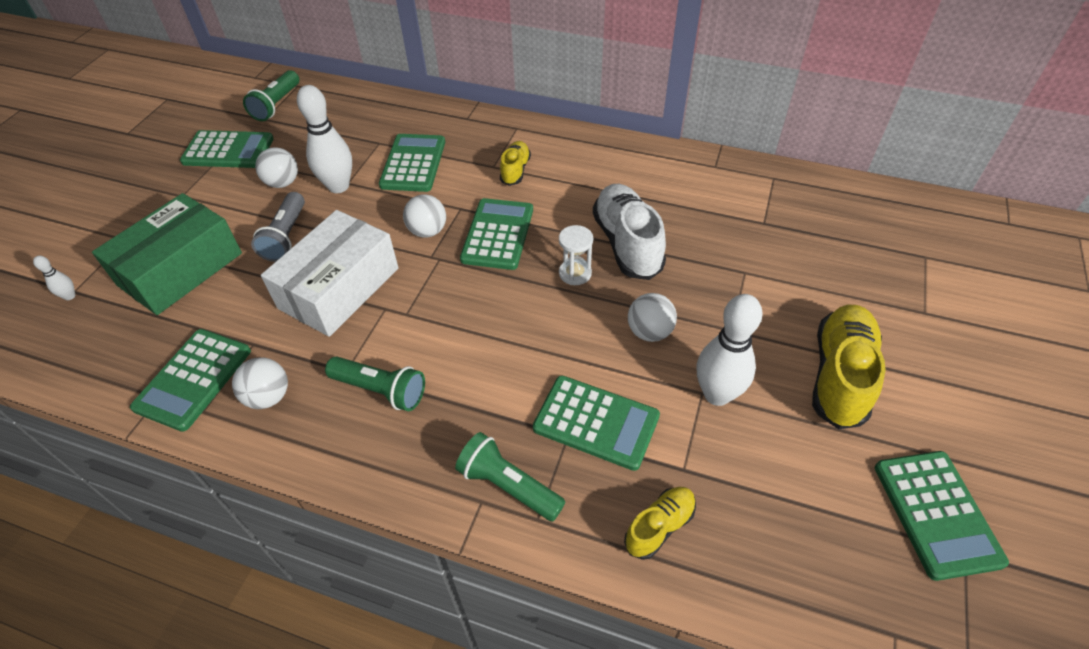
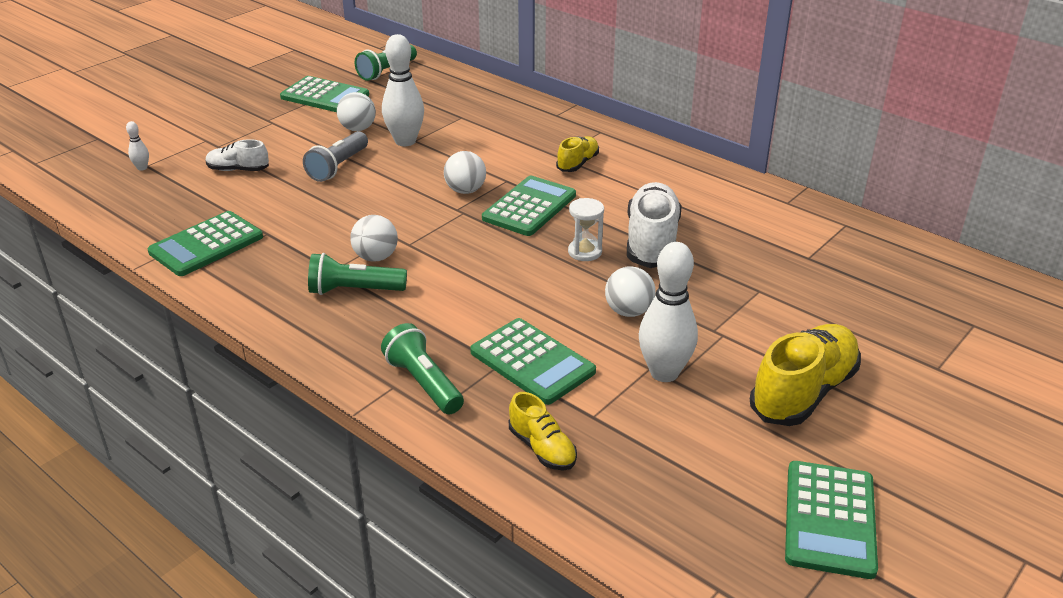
camera: 20 degrees right, 15 degrees down
green box [92,193,242,315] -> white shoe [206,139,269,171]
white ball [232,357,288,409] -> white ball moved to [350,215,398,262]
white box [261,210,398,337] -> none
green flashlight [325,356,425,411] -> green flashlight turned 135 degrees clockwise [308,253,407,295]
green calculator [379,134,445,192] -> none
yellow shoe [624,487,696,560] -> yellow shoe turned 75 degrees clockwise [509,392,577,470]

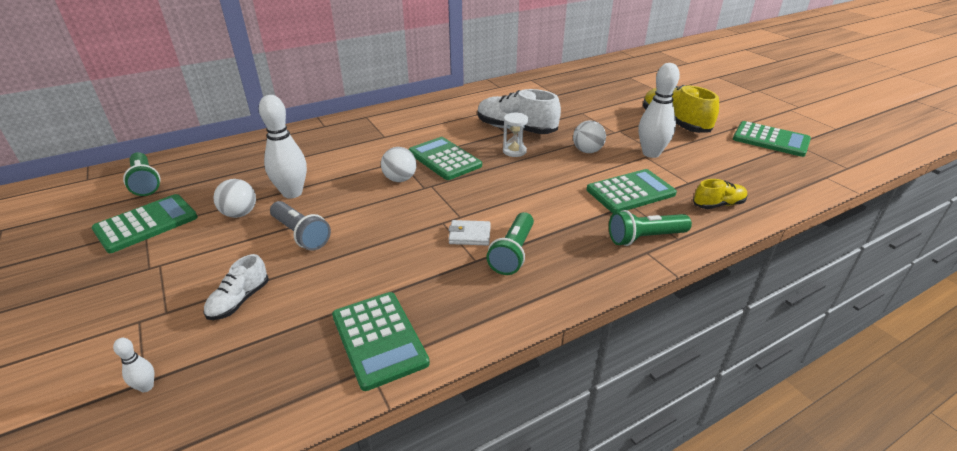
camera: 70 degrees left, 0 degrees up
white ball [350,215,398,262] -> white wallet [448,220,491,246]
yellow shoe [556,136,599,172] -> none

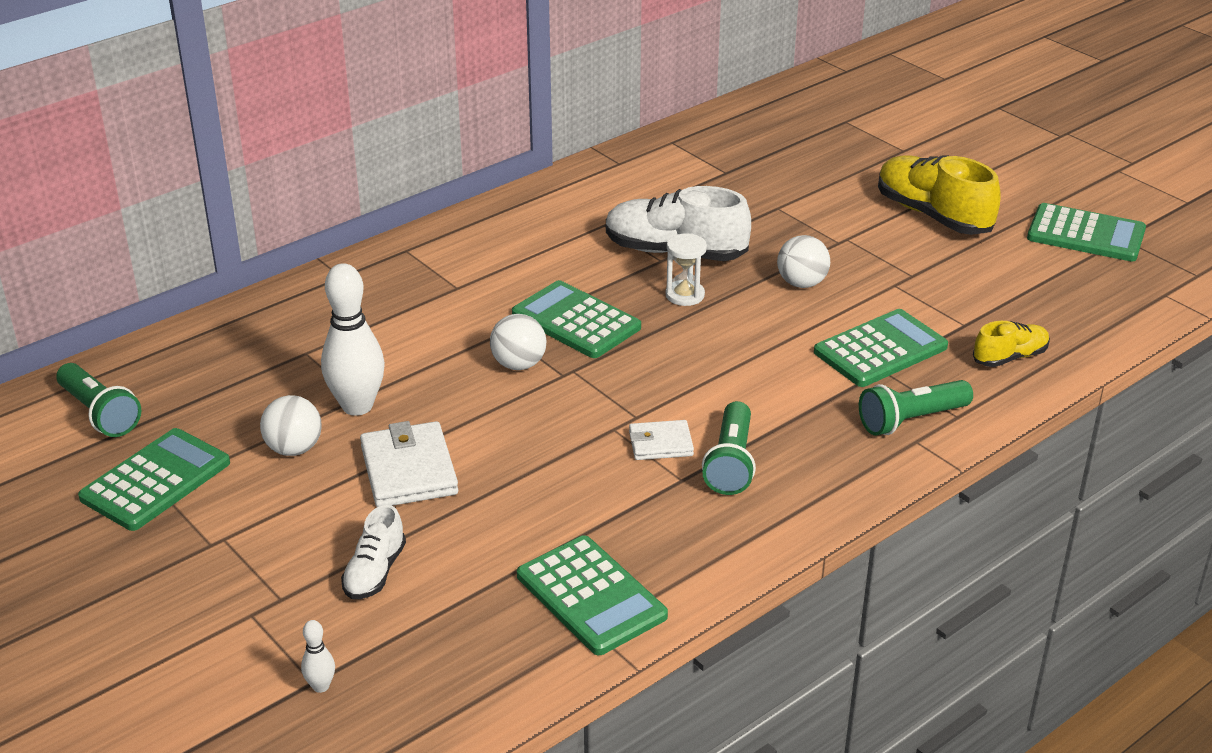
camera: 10 degrees left, 0 degrees up
grey flashlight [270,201,331,251] -> white wallet [360,421,458,507]
white bowling pin [638,63,680,158] -> none

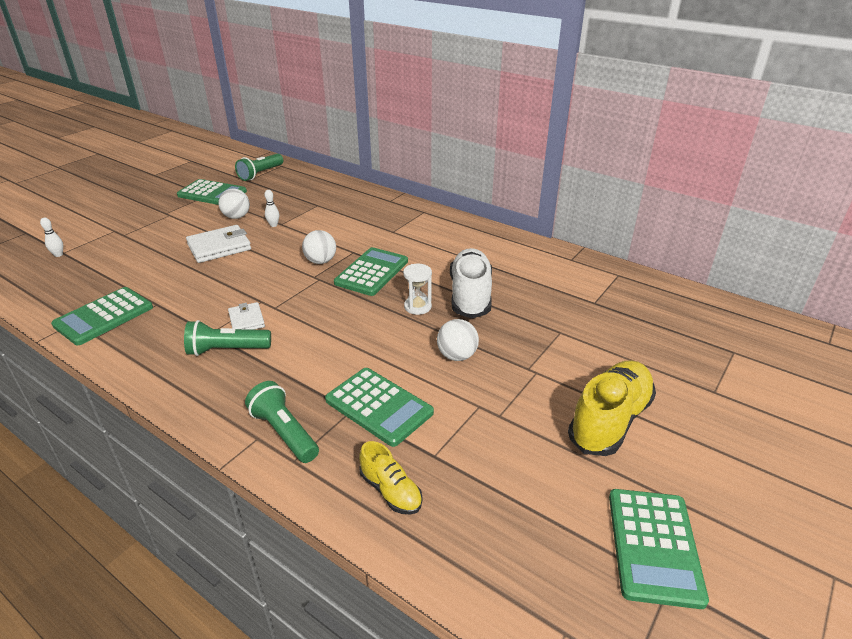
camera: 75 degrees right, 0 degrees up
white bowling pin [321,263,385,416] -> white bowling pin [264,190,279,227], size x0.44
white shoe [341,505,406,599] -> none

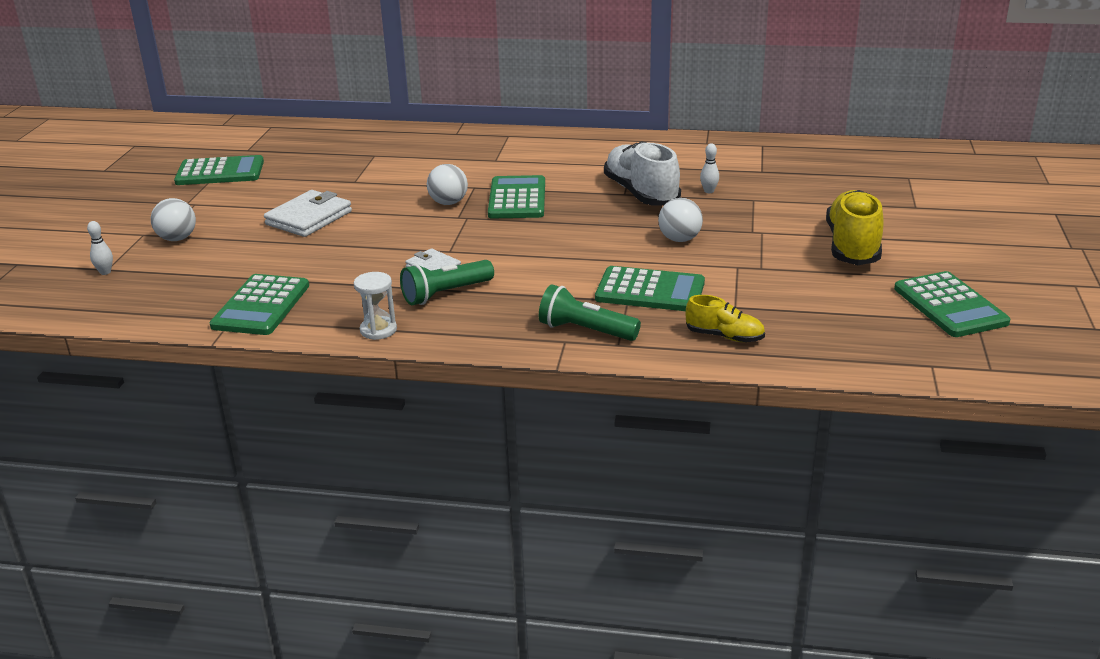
camera: 25 degrees left, 5 degrees down
white ball [218,189,250,219] -> white ball moved to [151,198,196,241]
green flashlight [235,153,283,181] -> none
white bowling pin [264,190,279,227] -> white bowling pin moved to [700,143,719,193]
white hourglass [403,264,432,315] -> white hourglass moved to [354,272,397,340]

